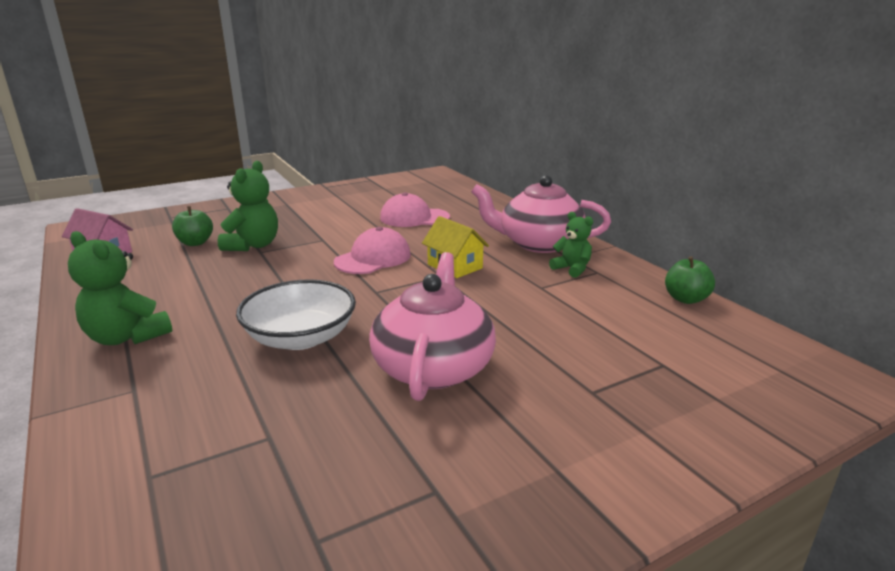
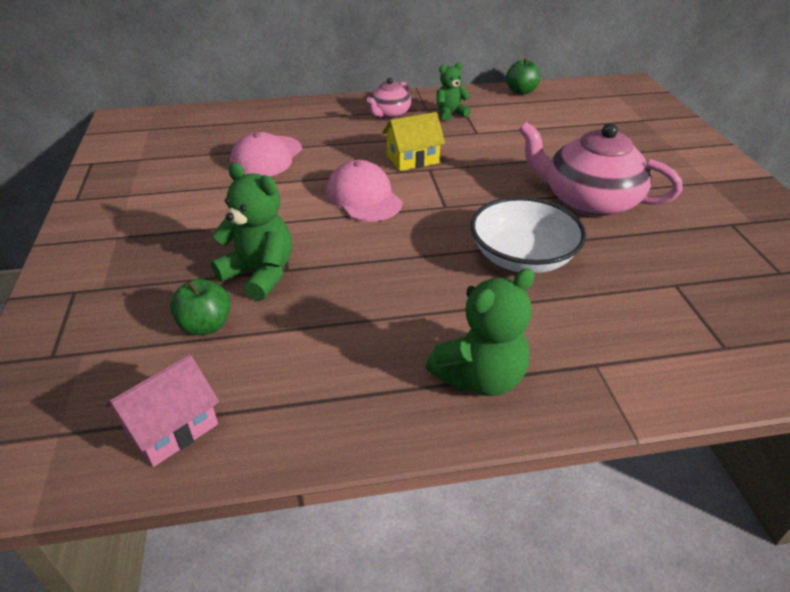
camera: 70 degrees left, 15 degrees up
pink teapot [471,175,611,253] -> pink teapot [367,78,411,119], size x0.54

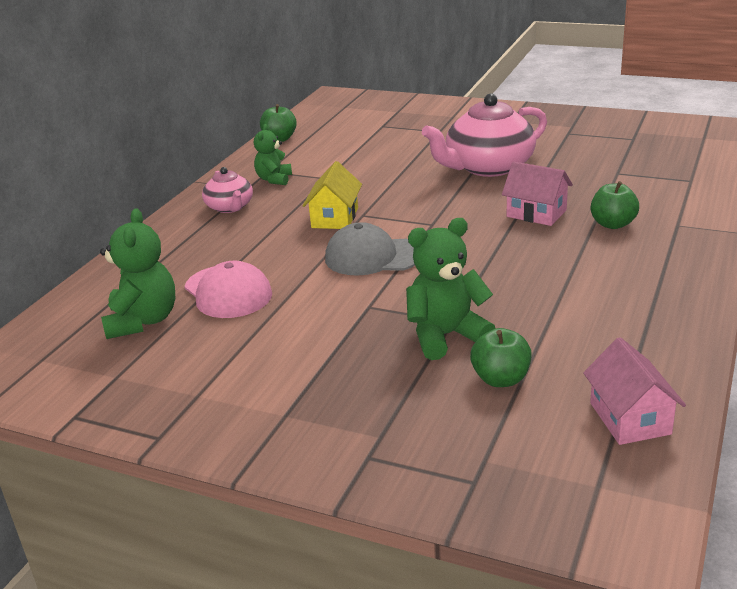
camera: 55 degrees left, 10 degrees down
pink cap [326,160,403,222] -> grey cap [325,222,415,276]
green teddy bear [425,268,535,396] -> green teddy bear moved to [100,208,175,339]
white bowl [471,197,586,273] -> pink house [502,161,573,226]
none -> green apple [591,181,639,229]

